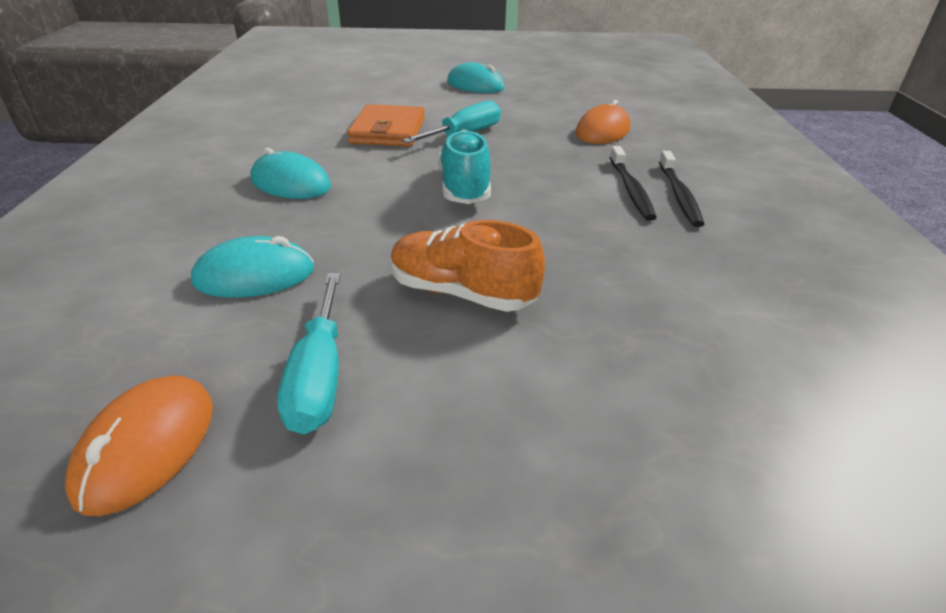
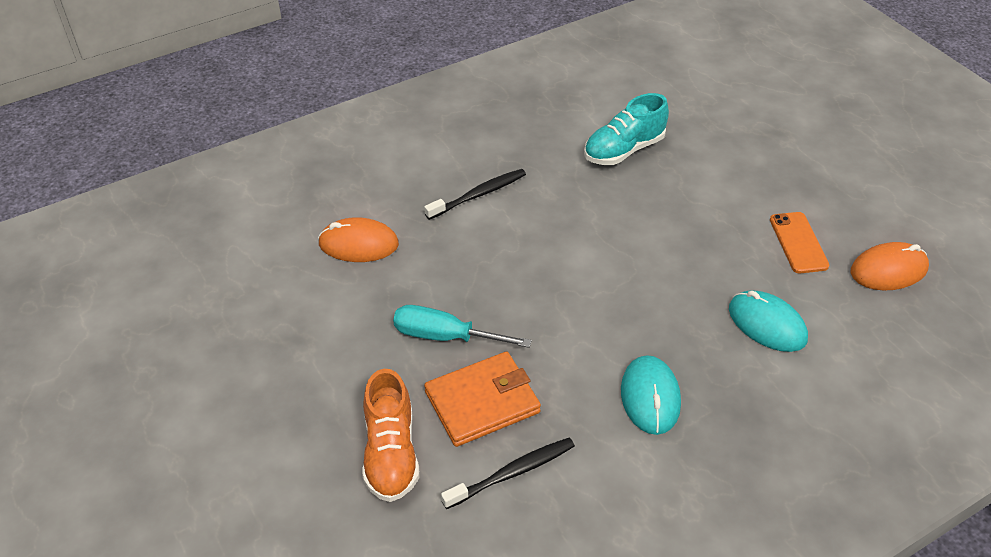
camera: 120 degrees left, 10 degrees up
turquoise screwdriver [277,273,341,434] -> orange phone [770,212,829,273]
orange shoe [391,220,545,312] -> orange shoe moved to [363,369,419,502]
turquoise shoe [438,130,491,204] -> turquoise shoe moved to [584,93,669,165]
turquoise mouse [447,62,505,93] -> none
black toothbrush [659,151,704,227] -> black toothbrush moved to [441,438,575,509]

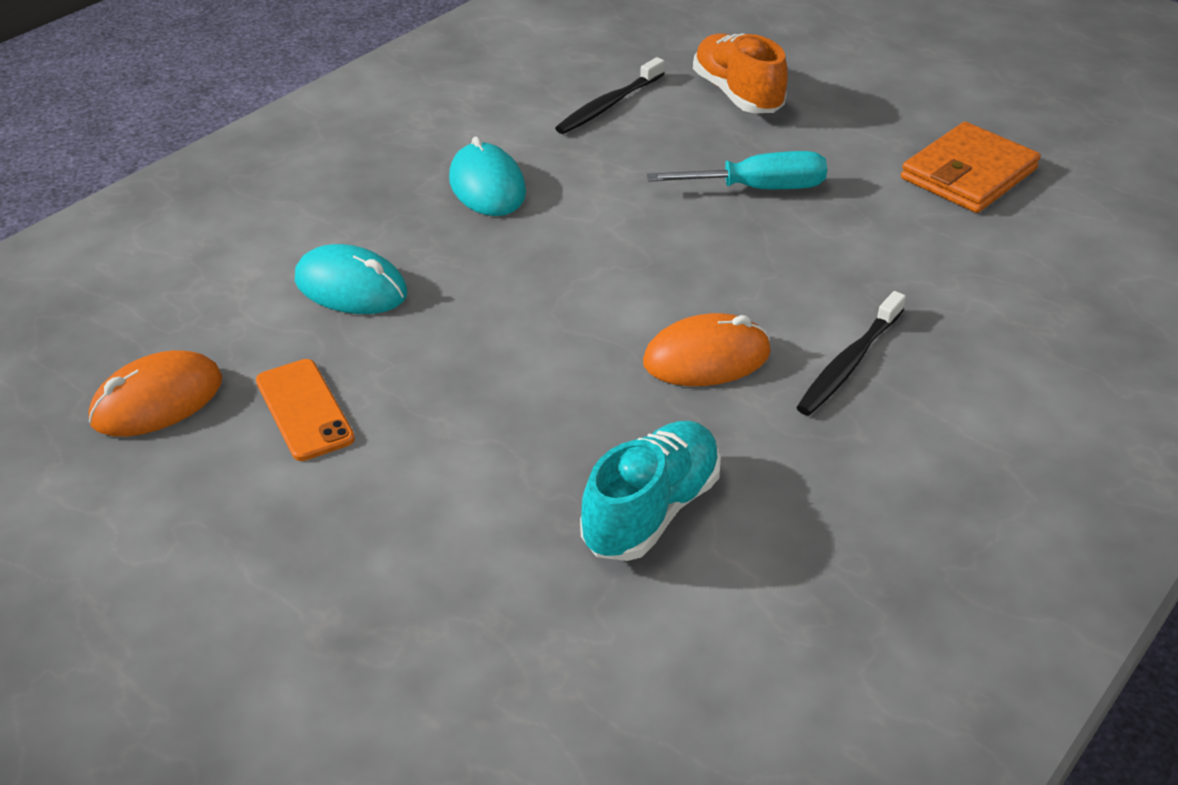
camera: 160 degrees right, 5 degrees down
orange mouse [318,217,399,262] -> orange mouse moved to [643,313,771,386]
orange wallet [424,351,541,447] -> orange wallet moved to [901,122,1041,213]

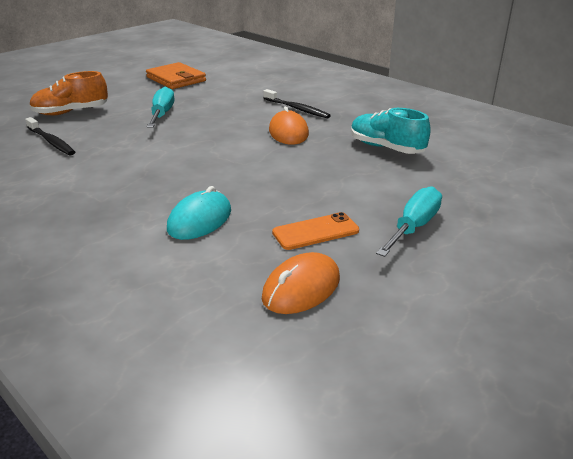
camera: 85 degrees left, 10 degrees down
orange mouse [88,350,223,437] -> orange mouse turned 75 degrees clockwise [262,252,340,314]
turquoise mouse [449,136,526,216] -> none
none -> turquoise screwdriver [376,186,442,257]

